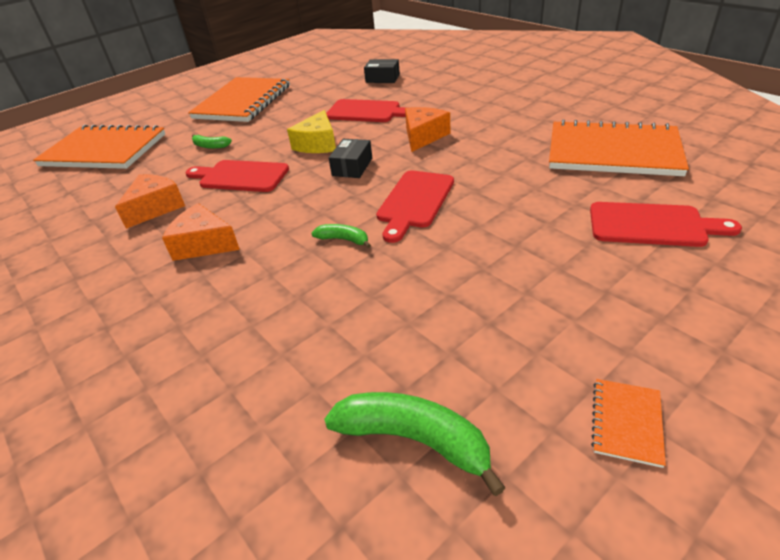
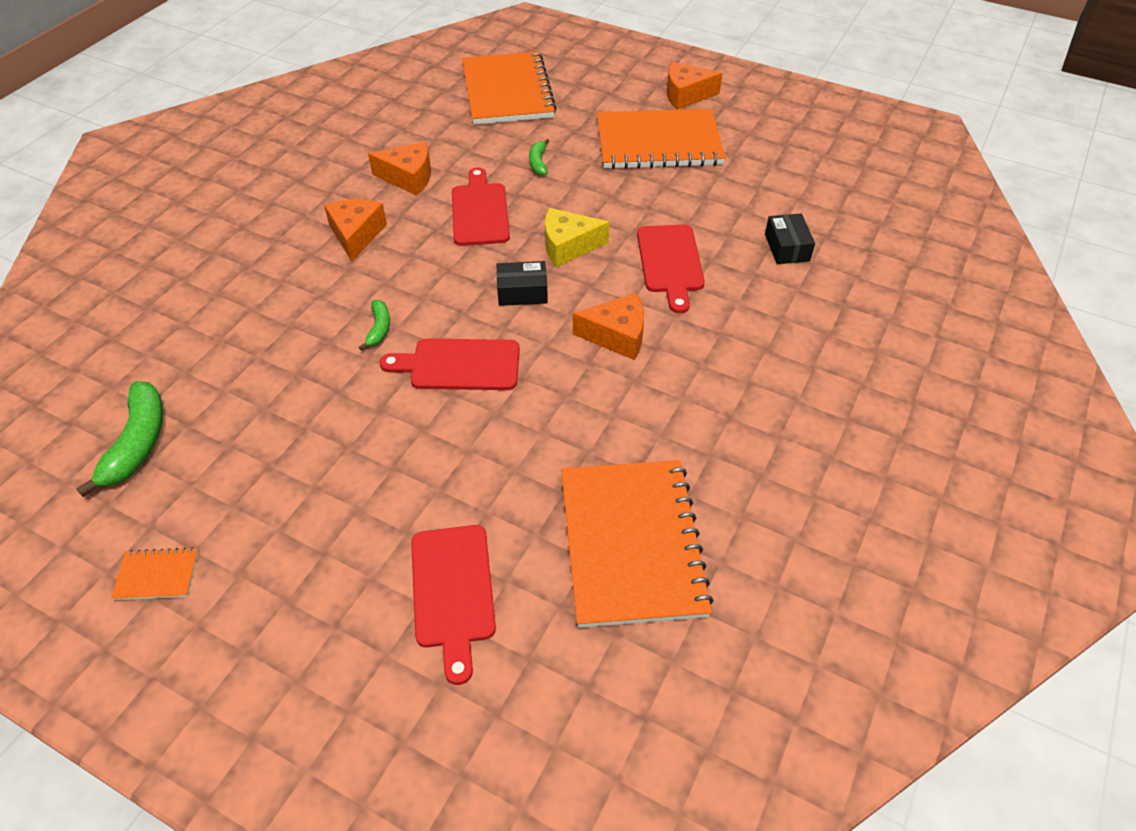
camera: 65 degrees right, 10 degrees up
none -> orange cheese [667,62,723,110]

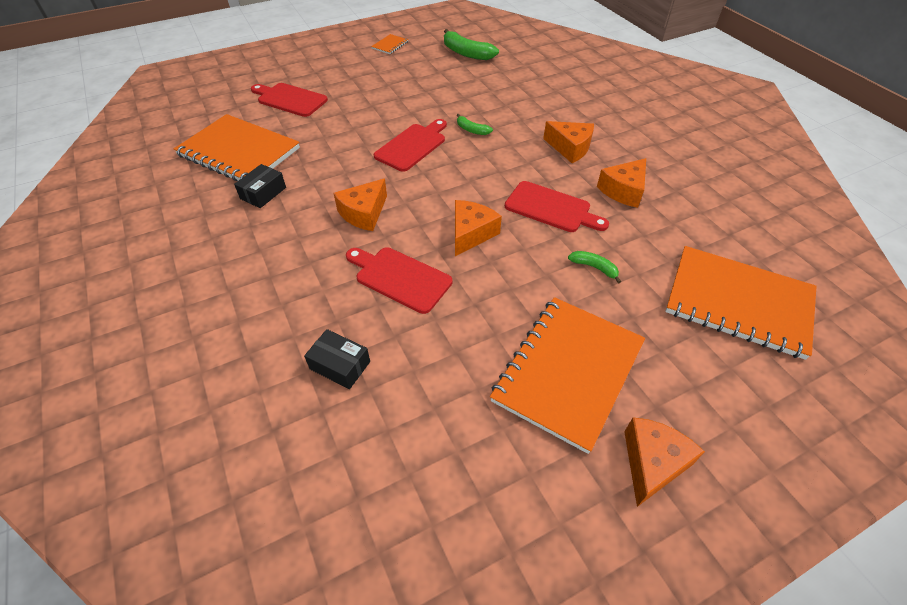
camera: 125 degrees right, 0 degrees up
black box [497,261,548,306] -> black box moved to [234,164,286,208]
yellow cheese [545,208,610,267] -> orange cheese [455,200,502,256]

